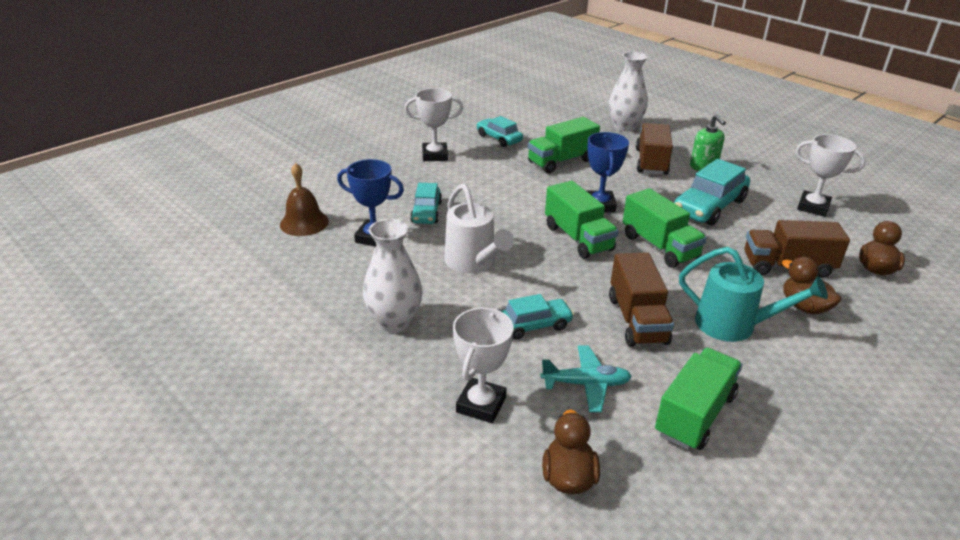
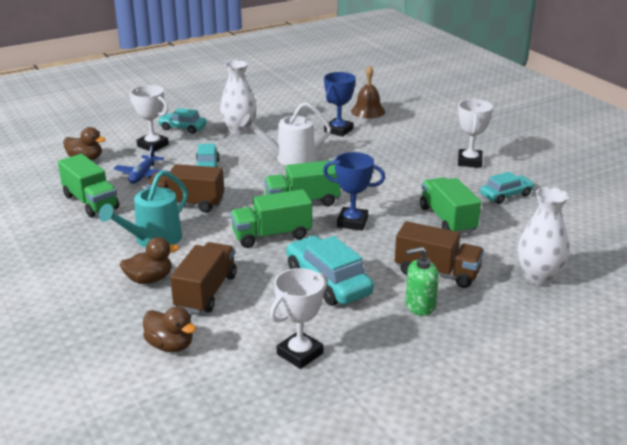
camera: 105 degrees right, 5 degrees down
turquoise car [410,183,442,224] -> turquoise car moved to [157,108,207,134]
turquoise plane [541,345,632,412] -> blue plane [113,145,170,184]

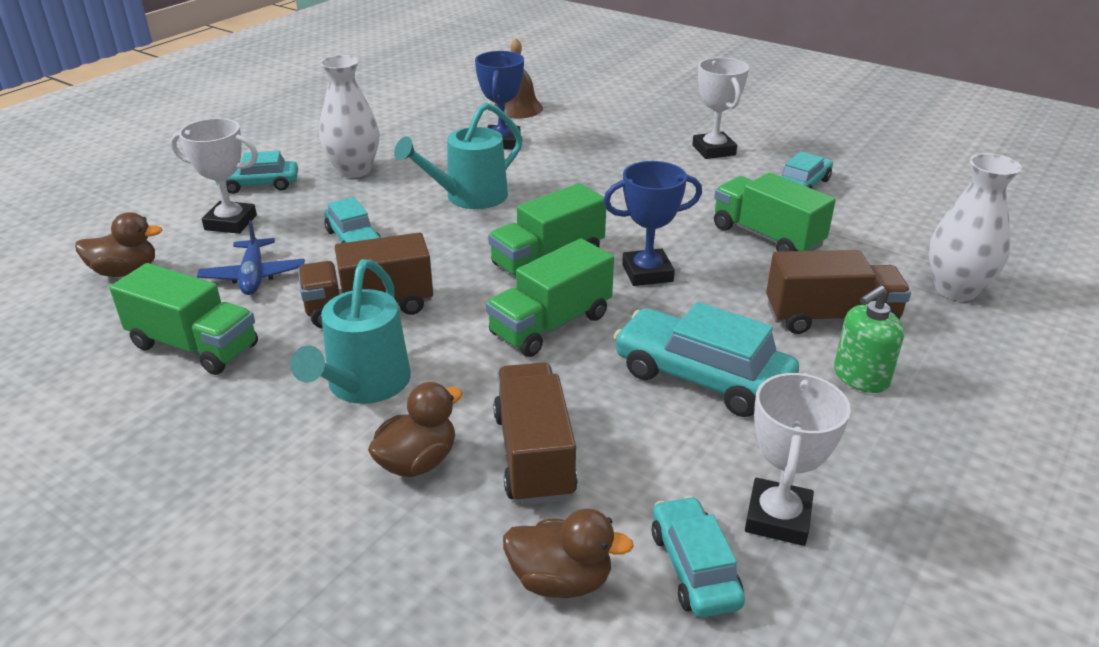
camera: 25 degrees left, 5 degrees up
white watering can [240,102,331,165] -> turquoise watering can [394,102,523,209]
none -> turquoise car [652,496,745,618]

